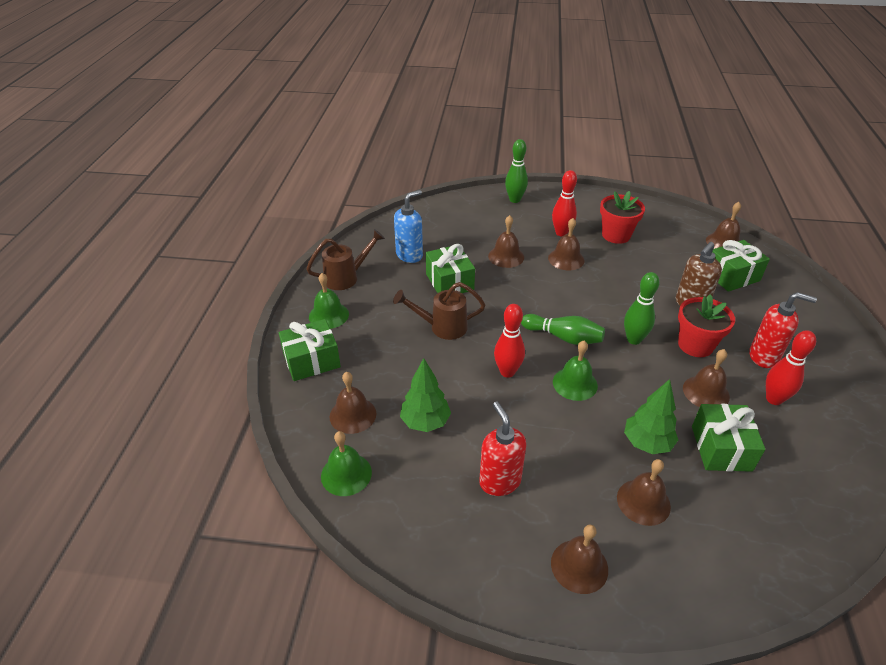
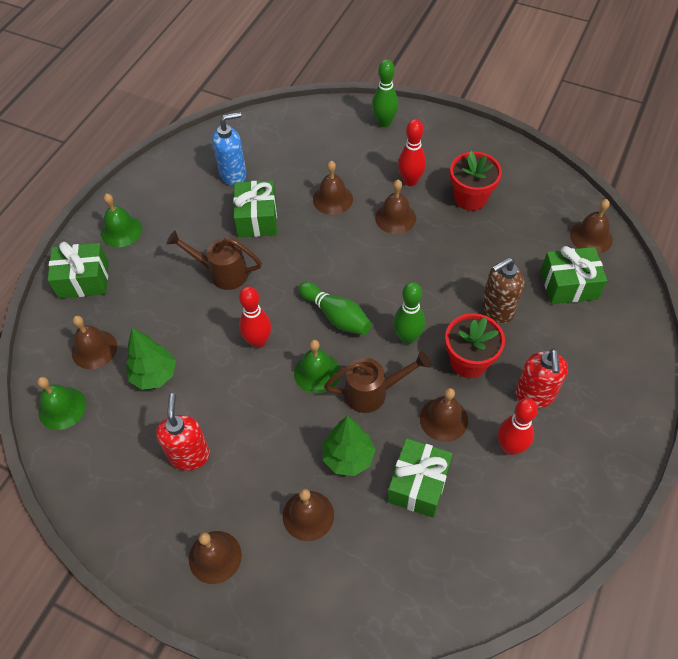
camera: 20 degrees right, 15 degrees up
brown watering can [306,229,385,290] -> brown watering can moved to [324,351,430,413]
red soap dispenser [749,292,817,368] -> red soap dispenser turned 60 degrees clockwise [515,349,568,408]

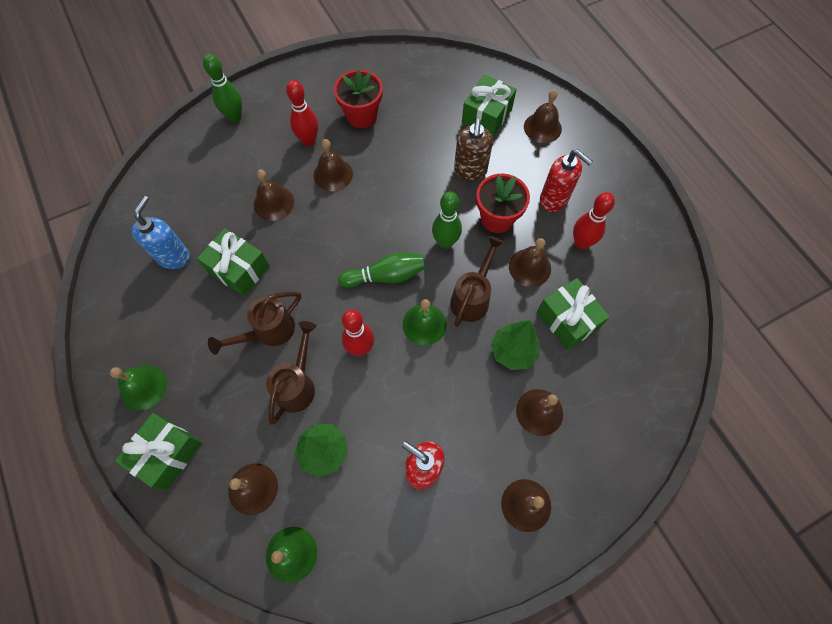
camera: 55 degrees left, 10 degrees up
brown bell [570,199,613,254] -> brown bell moved to [524,89,562,143]
none -> brown watering can [266,321,317,425]

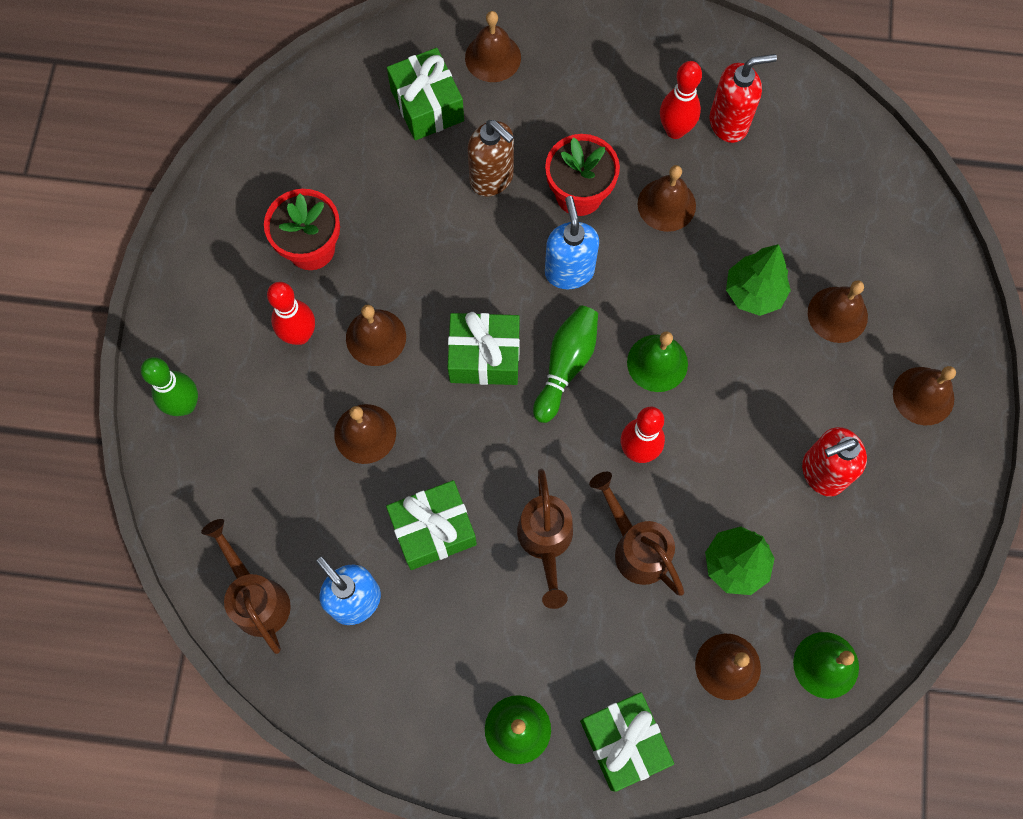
camera: 55 degrees left, 5 degrees up
green bowling pin [432,191,462,249] -> blue soap dispenser [545,196,599,289]
brown watering can [450,236,505,327] -> brown watering can moved to [201,519,291,654]
green gift [537,278,610,350] -> green gift moved to [448,312,520,385]
red soap dispenser [540,150,593,212] -> red soap dispenser moved to [710,54,777,143]

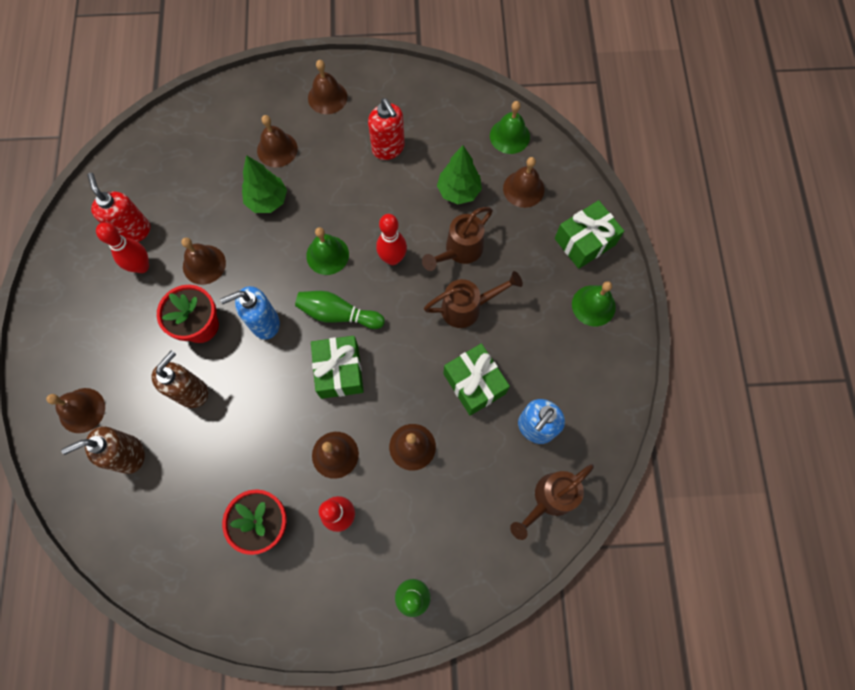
camera: 100 degrees left, 0 degrees up
green gift [387,48,464,140] -> brown soap dispenser [61,427,145,474]

